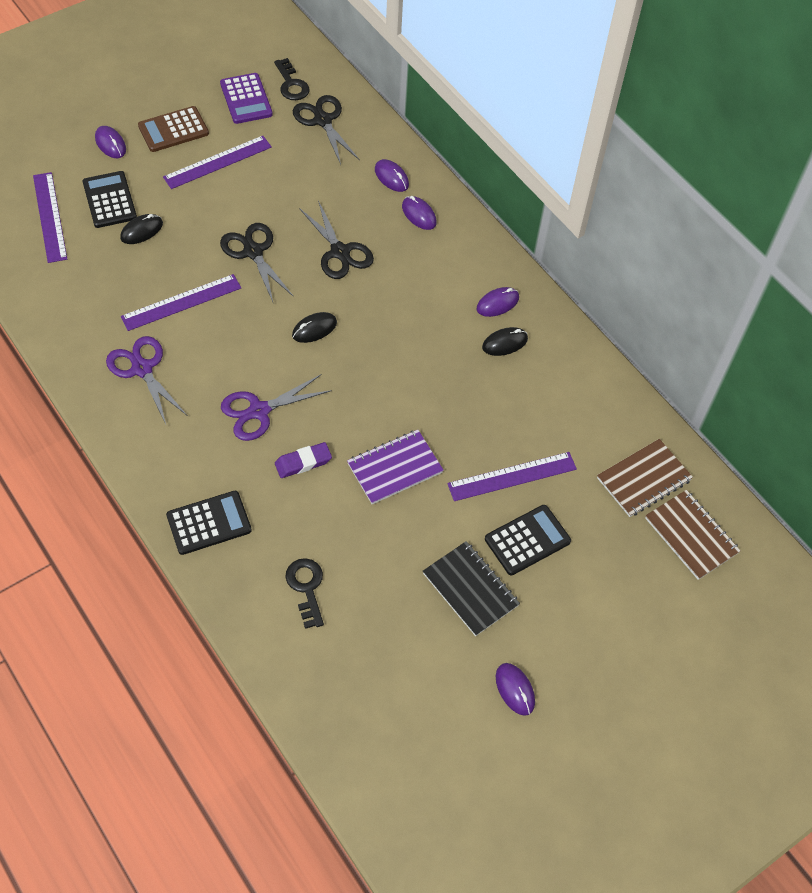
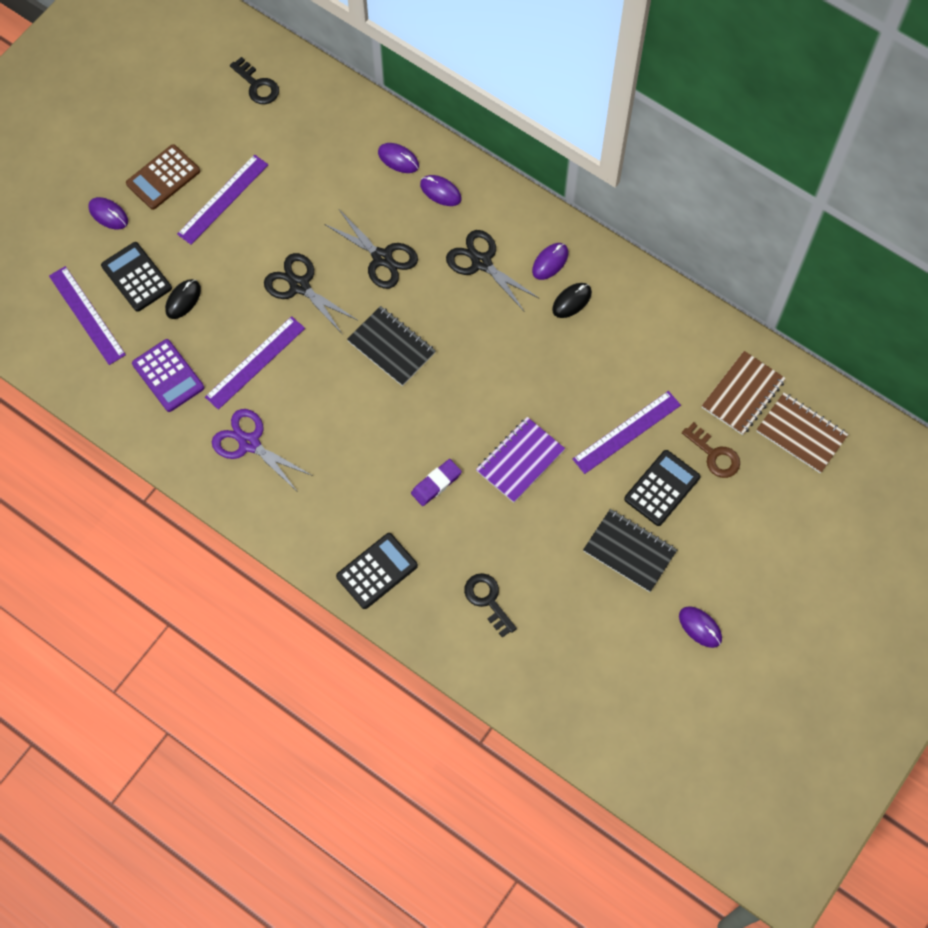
camera: 15 degrees left, 10 degrees up
purple calculator [220,73,273,124] -> purple calculator moved to [132,339,204,412]
purple scissors [221,374,332,441] -> none
black mouse [292,312,337,343] -> black notebook [347,306,436,386]
black scissors [293,95,360,165] -> black scissors moved to [446,230,540,312]
none -> brown key [682,422,740,478]

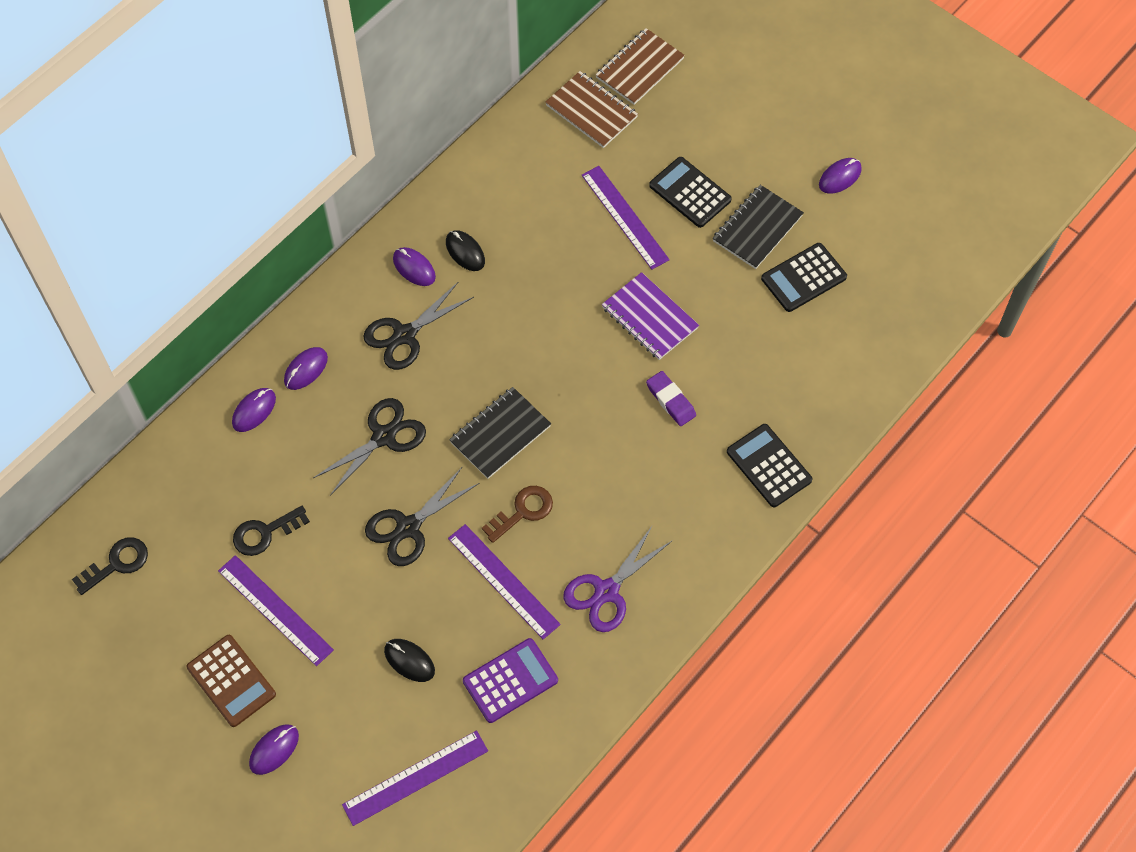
camera: 85 degrees left, 5 degrees down
black calculator [101,242,172,312] -> black calculator moved to [761,243,847,312]
black key [464,573,517,638] -> black key moved to [233,506,310,556]
brown key [682,422,740,478] -> brown key moved to [482,486,553,543]

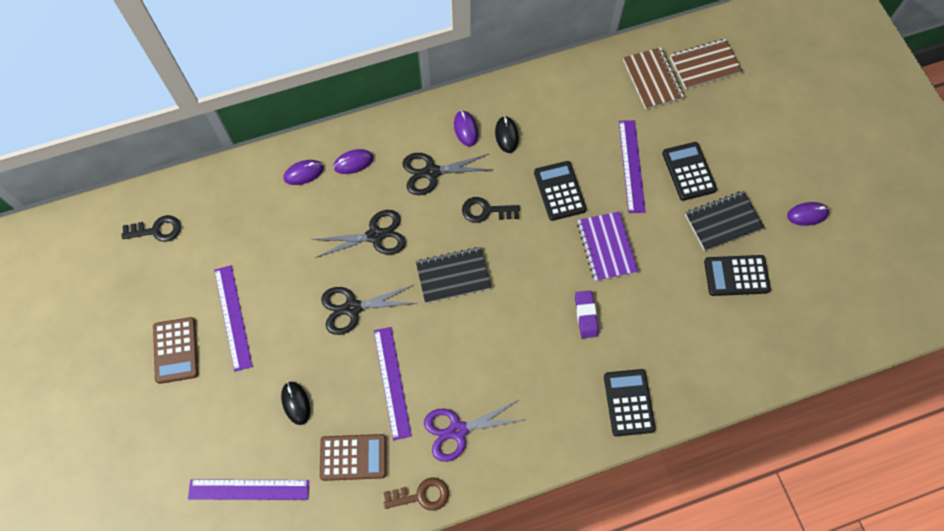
camera: 30 degrees right, 5 degrees up
black key [233,506,310,556] -> black key moved to [462,197,520,223]
purple mouse [249,724,299,775] -> none
purple calculator [463,638,558,723] -> brown calculator [320,434,386,481]
brown key [482,486,553,543] -> brown key moved to [384,477,449,511]
none -> black calculator [534,161,587,221]

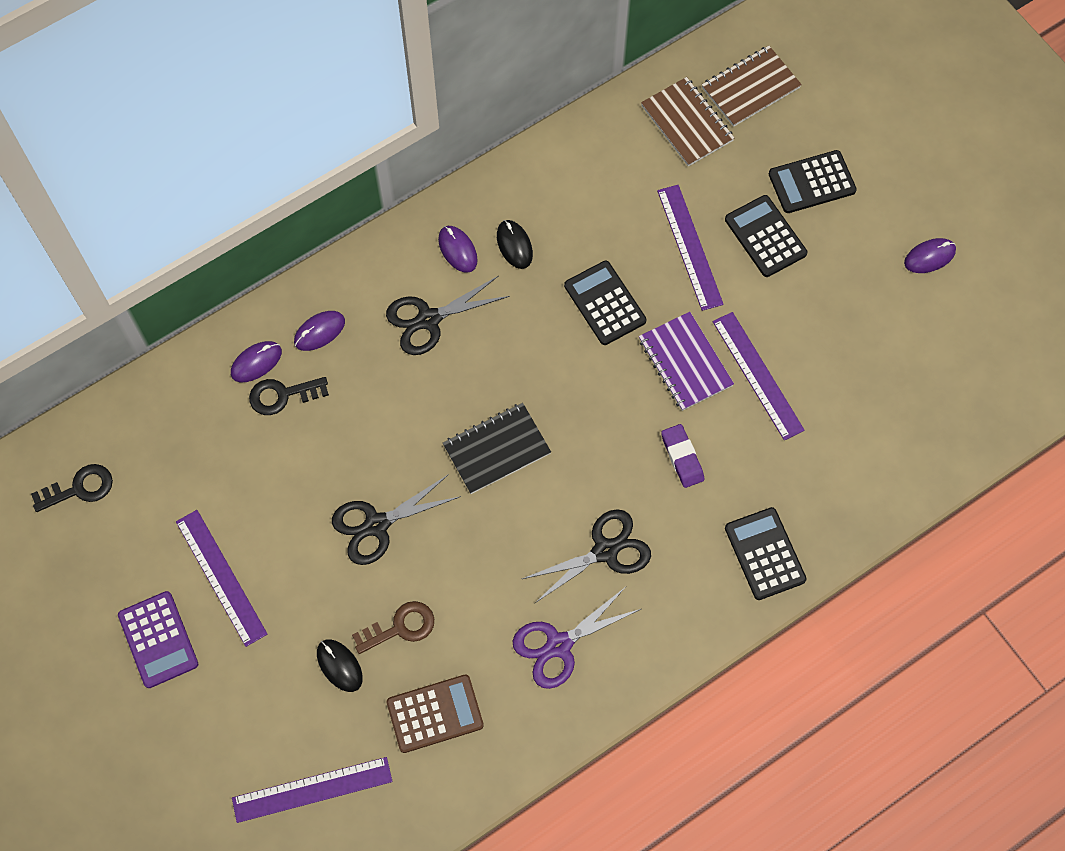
camera: 15 degrees left, 0 degrees up
brown calculator [153,317,198,384] -> purple calculator [118,591,198,688]
black scissors [312,210,406,258] -> black scissors moved to [522,509,651,603]
purple ruler [374,327,412,440] -> purple ruler moved to [713,312,805,441]
brown key [384,477,449,511] -> brown key moved to [352,601,434,654]
black key [462,197,520,223] -> black key moved to [249,377,329,415]
black notebook [685,191,764,251] -> none
black calculator [704,255,771,296] -> black calculator moved to [769,150,857,213]

